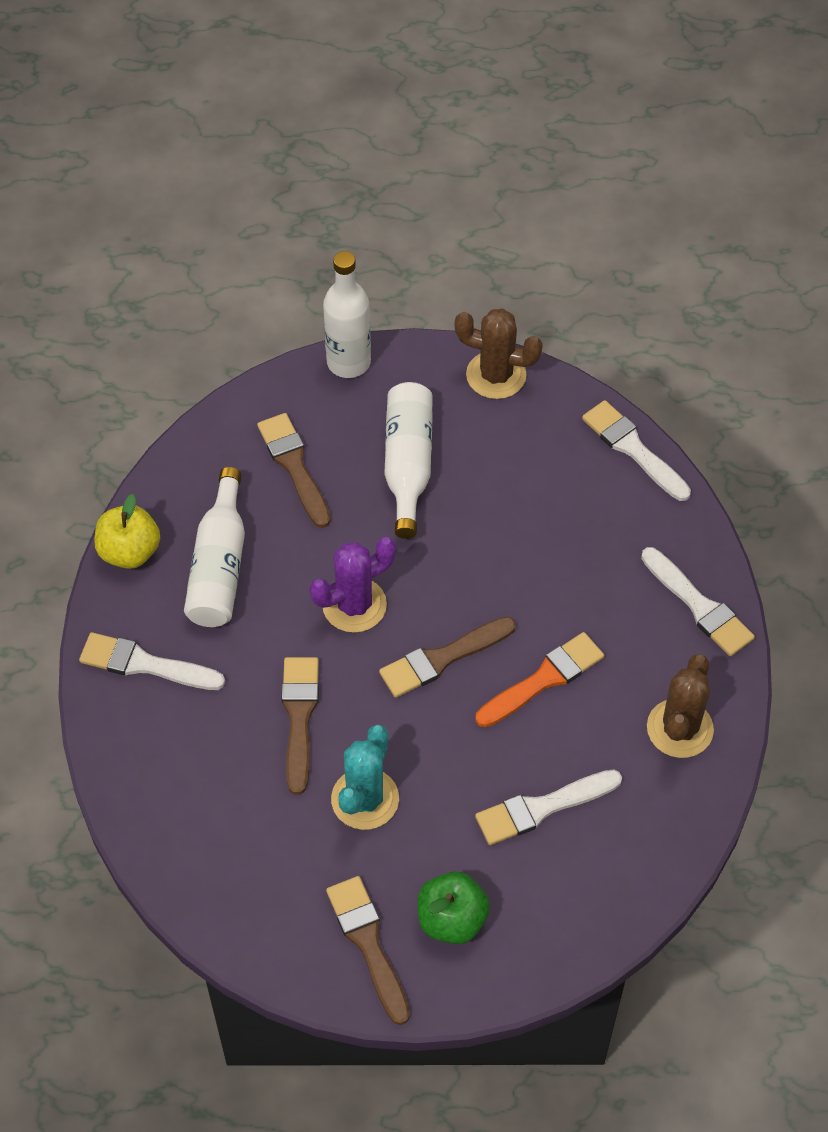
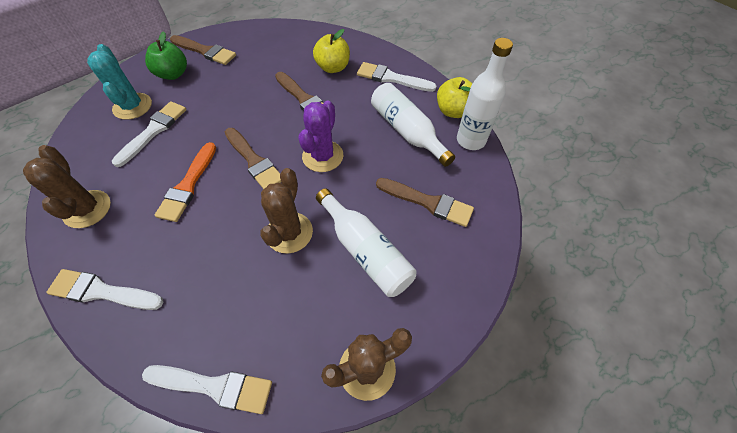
camera: 140 degrees right, 0 degrees up
white brush [79,632,225,690] -> white brush turned 135 degrees counterclockwise [357,62,437,92]
white bottle [323,251,371,378] -> white bottle moved to [457,38,513,150]
turquoise cactus [331,724,399,830] -> turquoise cactus moved to [87,44,152,120]
brown brush [379,617,516,698] -> brown brush turned 120 degrees clockwise [225,128,281,189]
none -> brown cactus [260,168,313,254]
none -> yellow apple [313,29,350,73]

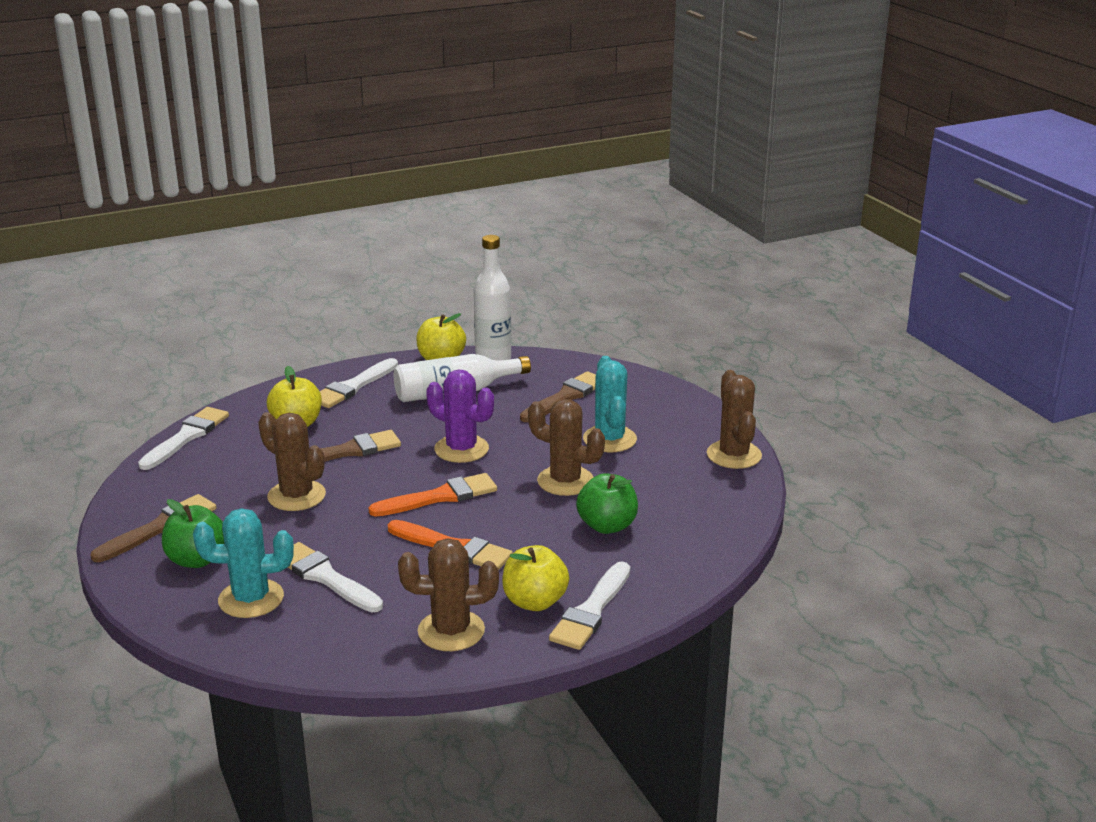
camera: 75 degrees left, 30 degrees down
white brush [142,365,272,414] -> white brush moved to [138,407,229,470]
brown brush [225,128,281,189] -> orange brush [369,473,497,517]
white bottle [316,188,416,297] -> turquoise cactus [583,356,637,452]
none -> brown cactus [258,412,326,511]
none -> yellow apple [502,545,569,611]
none -> green apple [576,473,638,534]

